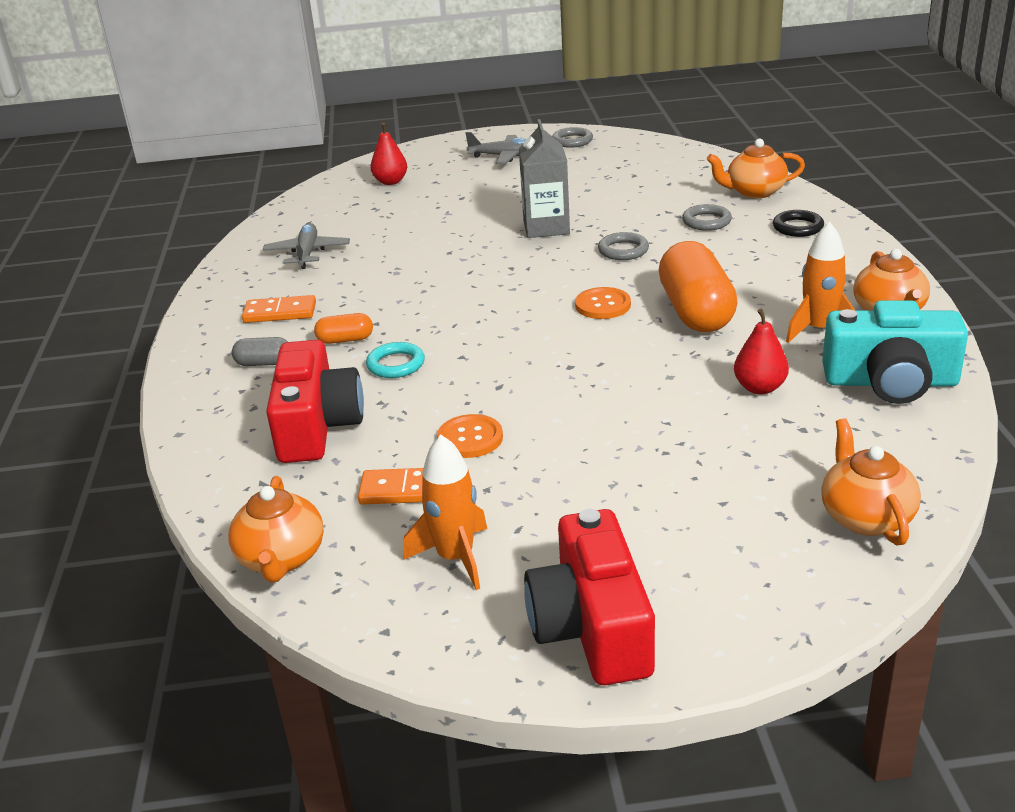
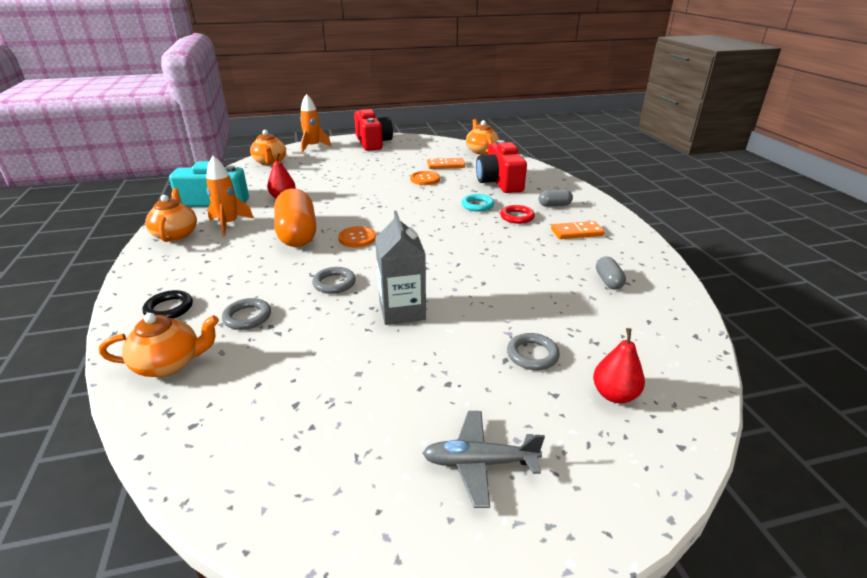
camera: 170 degrees right, 0 degrees up
grey plane [263,223,350,269] -> grey capsule [596,257,626,290]
orange capsule [314,313,373,344] -> red ring [500,205,535,224]
orange rocket [403,435,487,590] -> orange rocket moved to [300,94,331,153]
grey ring [552,127,593,148] -> grey ring moved to [507,333,560,370]

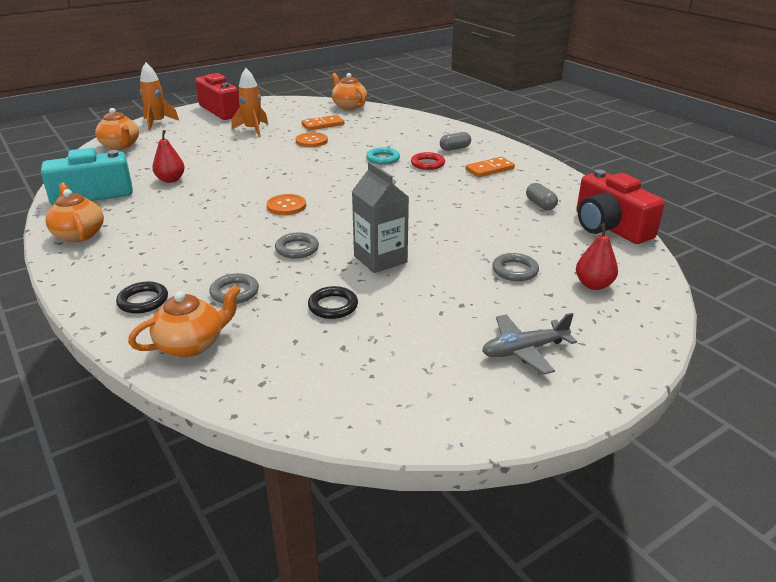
camera: 20 degrees left, 0 degrees up
orange rocket [206,156,254,236] -> orange rocket moved to [232,68,268,137]
orange capsule [274,188,316,247] -> none
red camera [476,140,527,193] -> red camera moved to [576,169,665,244]
none -> black ring [308,286,358,319]

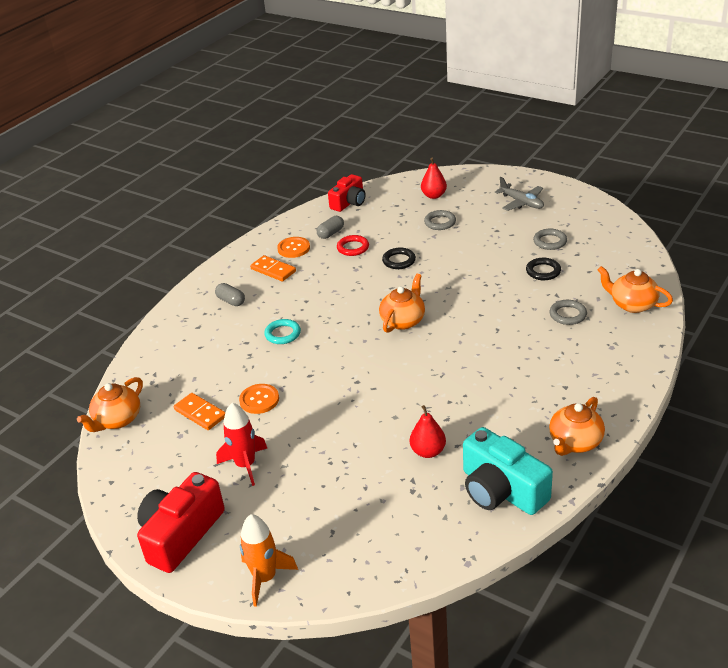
camera: 110 degrees left, 5 degrees up
orange teapot [95,108,139,150] -> orange teapot moved to [379,274,425,333]
black ring [116,282,168,314] -> black ring moved to [382,248,416,269]
orange rocket [232,68,268,137] -> red rocket [216,403,267,486]
orange button [267,194,306,215] -> orange button moved to [277,237,310,258]
grey ring [275,232,319,259] -> grey ring moved to [533,229,567,250]
grey carton [352,162,409,273] -> none
red ring [411,152,445,170] -> red ring moved to [337,235,369,256]
red camera [576,169,665,244] -> red camera [328,174,366,212], size x0.66

